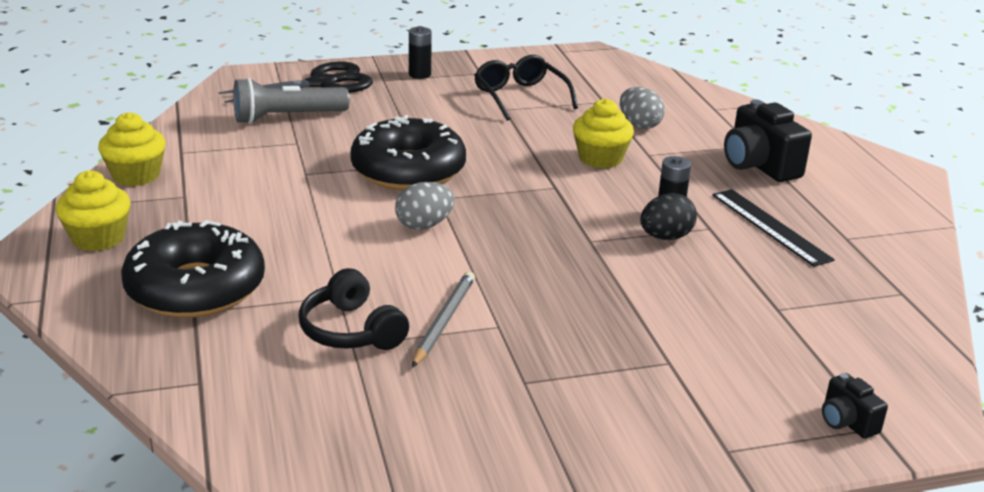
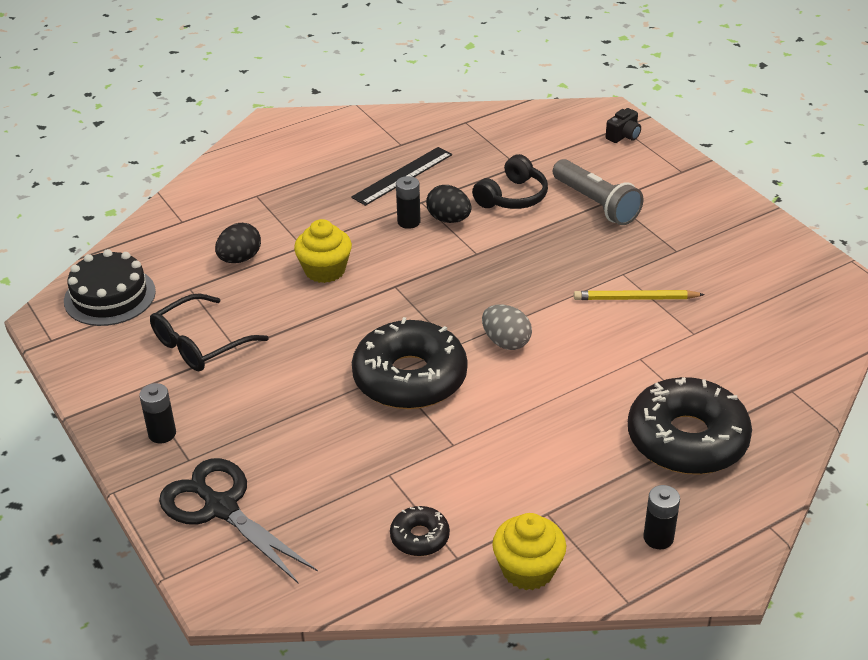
camera: 105 degrees left, 10 degrees up
yellow cupcake [56,171,131,251] -> black battery [644,485,680,549]
grey flashlight [233,78,350,124] -> grey flashlight moved to [553,159,644,225]
black headphones [299,268,409,350] -> black headphones moved to [472,154,548,209]
grey pencil [412,271,475,368] -> yellow pencil [574,290,705,300]
grey egg [620,87,665,129] -> black egg [215,223,261,263]
black camera [724,99,812,182] -> none
none -> black cake [64,249,156,326]
none -> black donut [390,506,450,556]

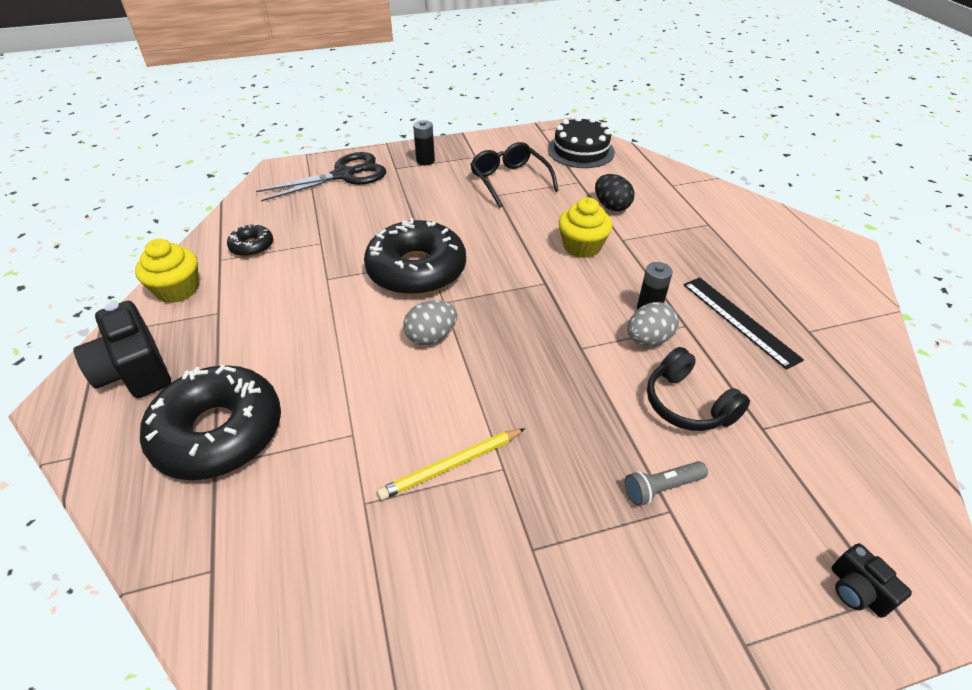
camera: 105 degrees right, 5 degrees up
black egg [426,185,472,223] -> grey egg [628,302,679,346]
grey flashlight [553,159,644,225] -> grey flashlight [625,461,708,506], size x0.56
yellow pencil [574,290,705,300] -> yellow pencil turned 135 degrees counterclockwise [377,428,525,500]
black battery [644,485,680,549] -> black camera [74,301,171,398]

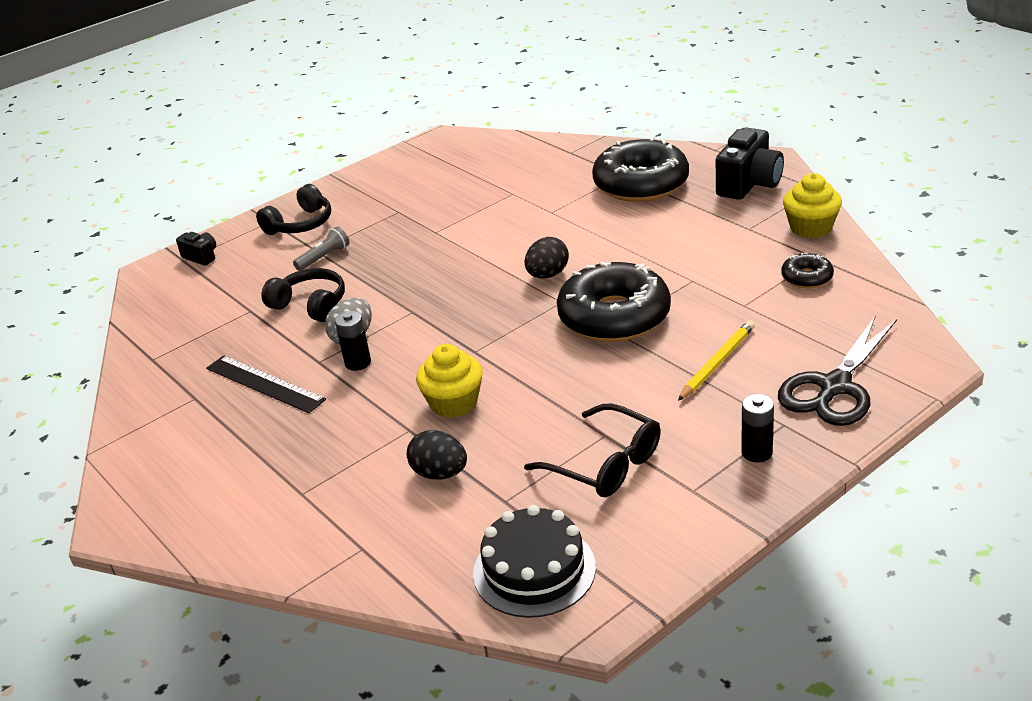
camera: 160 degrees right, 10 degrees down
black camera [74,301,171,398] -> black camera turned 90 degrees clockwise [716,127,784,200]
yellow pencil [377,428,525,500] -> yellow pencil moved to [678,320,755,401]
grey egg [403,300,457,345] -> black egg [525,237,569,279]
none -> black headphones [256,184,331,235]

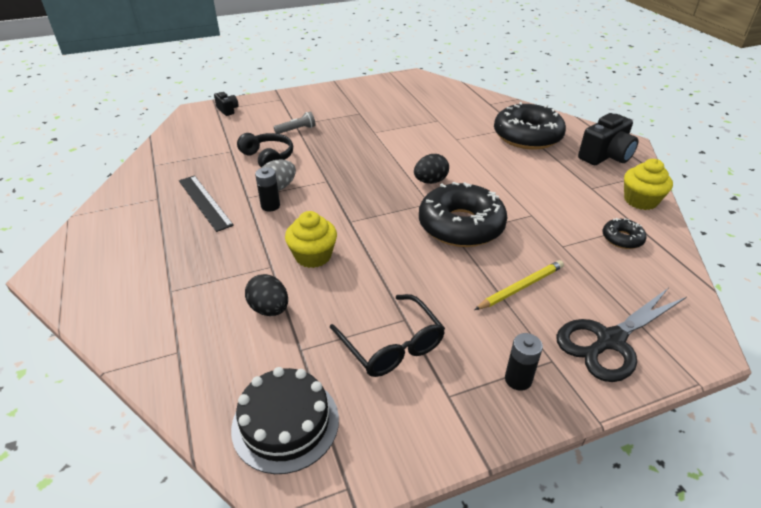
camera: 15 degrees right, 5 degrees up
black headphones [256,184,331,235] -> none

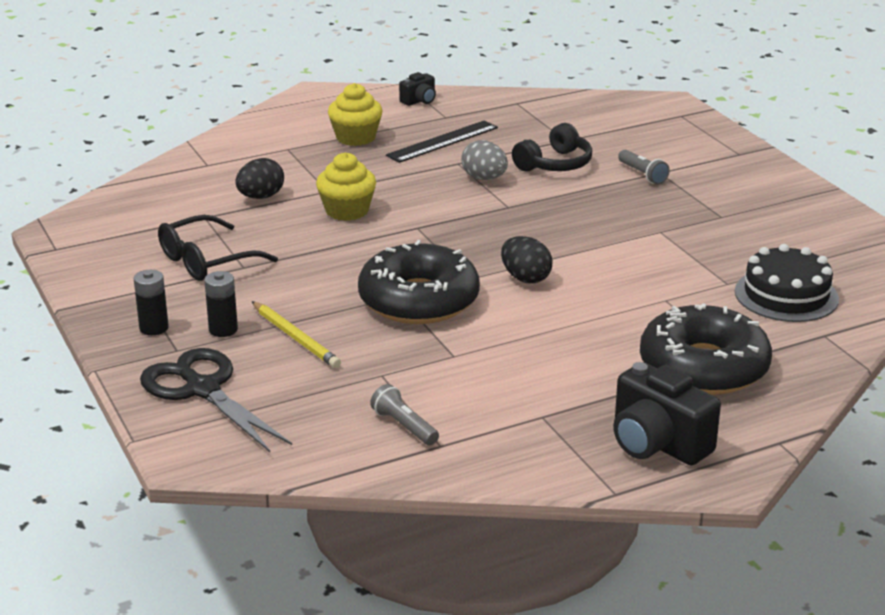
camera: 85 degrees right, 10 degrees down
black camera [214,92,238,116] -> black camera moved to [399,72,436,106]
black cake [231,367,339,474] -> black cake moved to [735,244,839,322]
black battery [255,167,280,212] -> black battery moved to [204,271,238,337]
black donut [603,218,647,249] -> grey flashlight [370,384,439,445]
yellow cupcake [624,159,673,210] -> yellow cupcake moved to [328,83,383,146]

